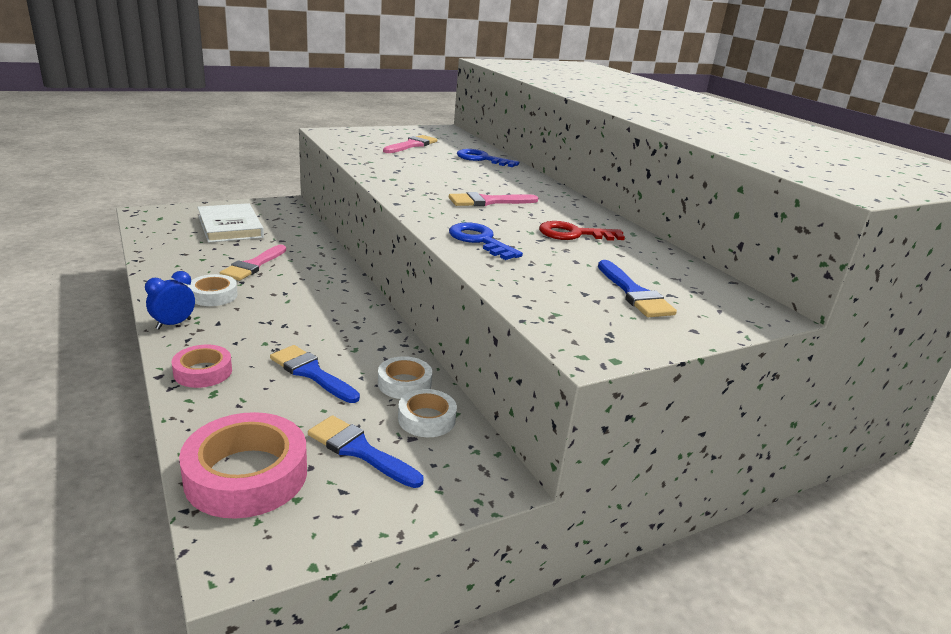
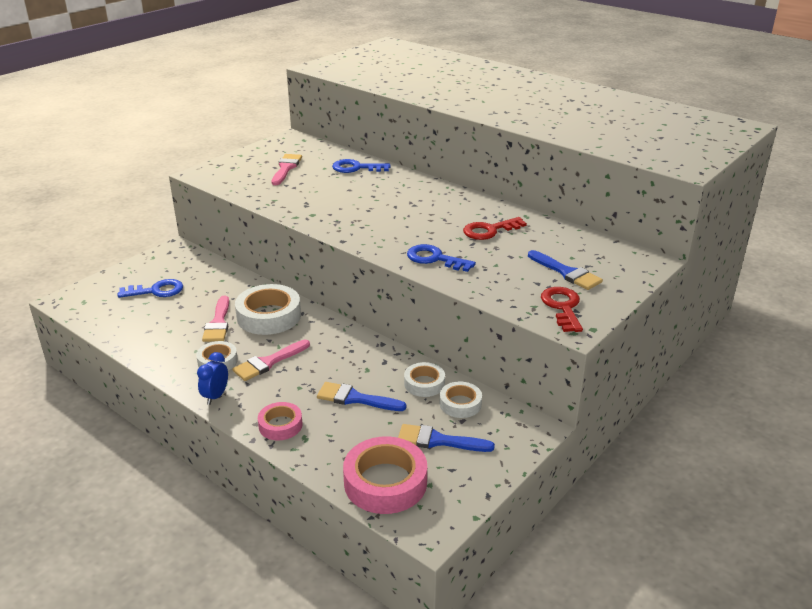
camera: 20 degrees left, 5 degrees up
white book [197,203,264,243] -> blue key [118,279,183,298]
pink brush [449,192,538,206] -> pink brush moved to [233,339,310,381]
none -> white tape [235,284,301,335]
none -> red key [541,287,583,332]

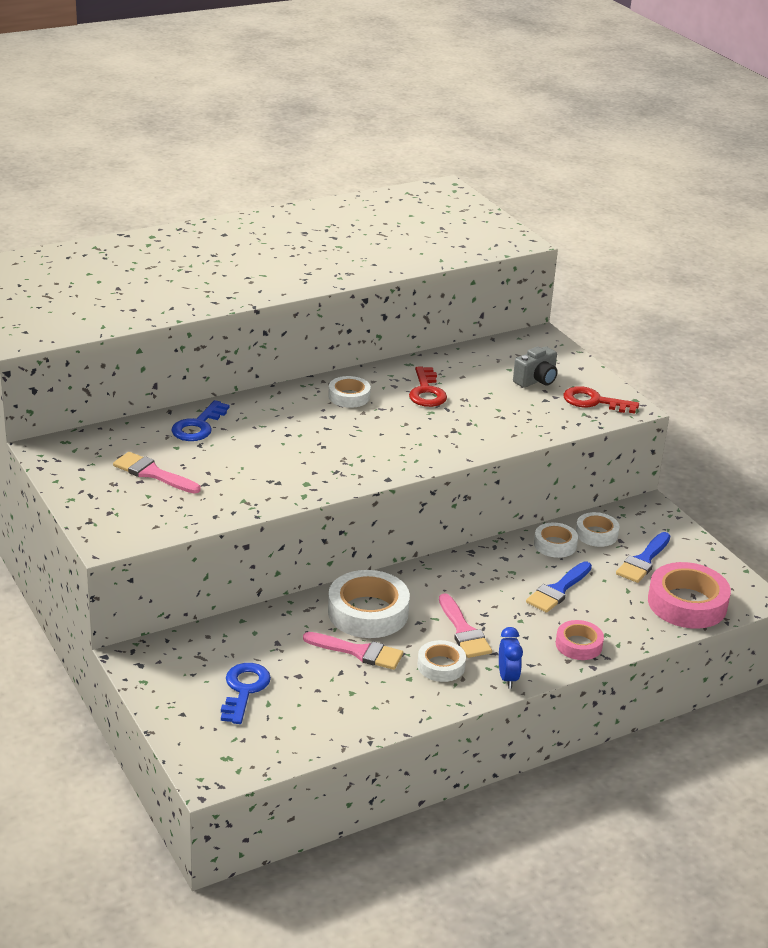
camera: 70 degrees left, 0 degrees up
blue clock [197,352,228,405] -> blue clock turned 135 degrees counterclockwise [499,627,523,688]
blue key [407,244,476,272] -> none
blue brush [528,250,603,290] -> grey camera [513,346,558,388]
none -> white tape [328,376,371,408]

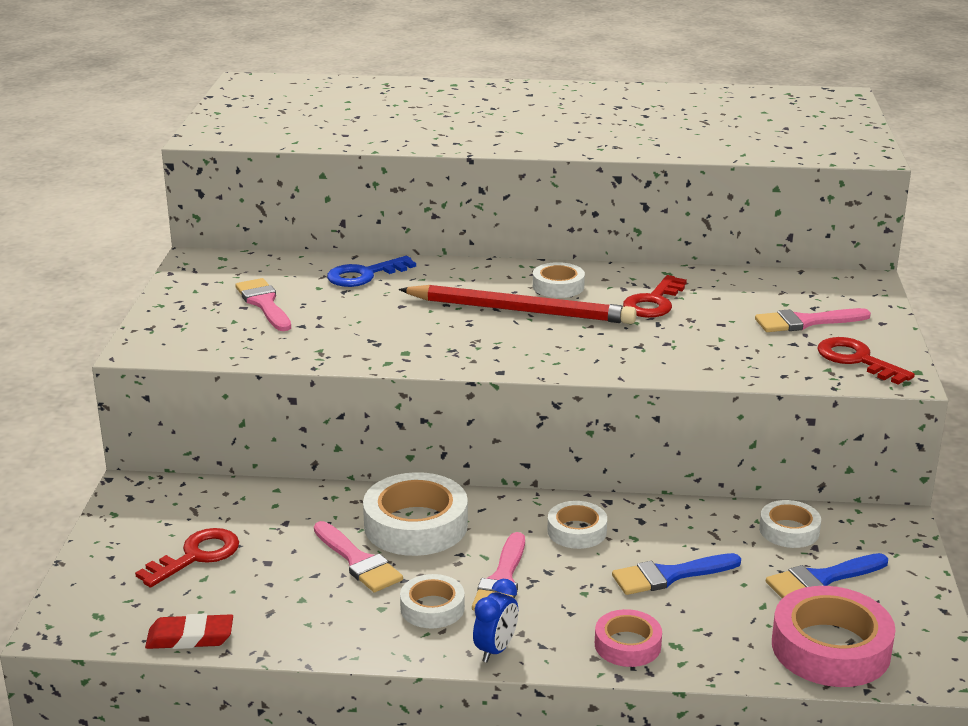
camera: 35 degrees right, 5 degrees down
blue key [221,663,271,724] -> red key [135,528,239,588]
grey camera [513,346,558,388] -> pink brush [755,308,871,332]
white tape [534,523,578,558] -> white tape moved to [547,501,607,549]
none -> red eraser [145,613,233,649]
none -> red pencil [398,285,637,324]

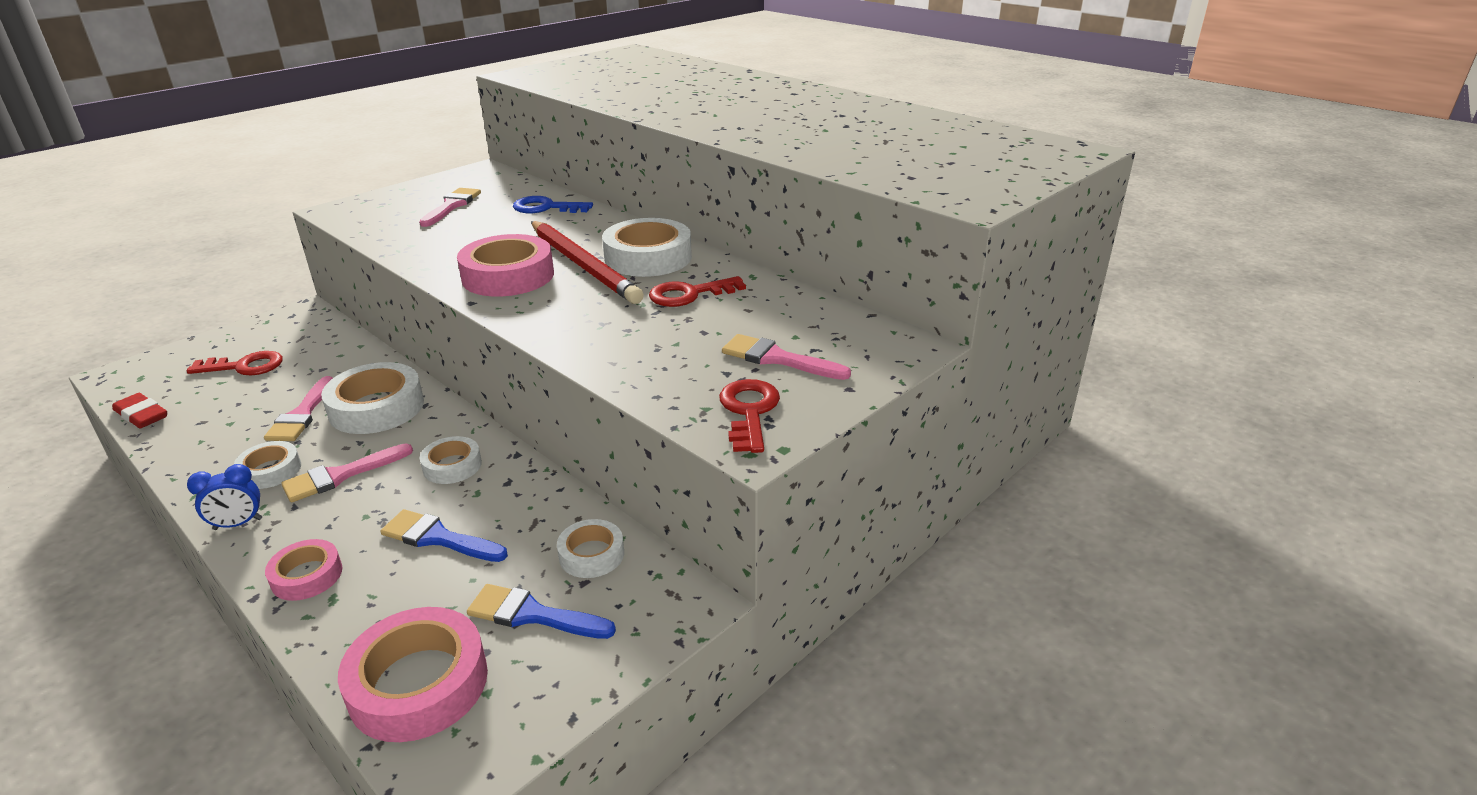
camera: 40 degrees right, 5 degrees up
white tape [533,262,585,298] -> white tape [602,218,692,277], size x1.76
none -> pink tape [457,234,554,296]

